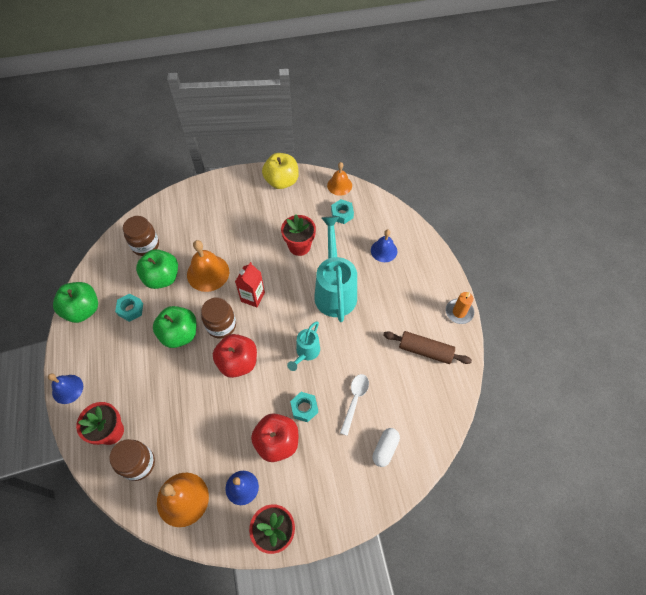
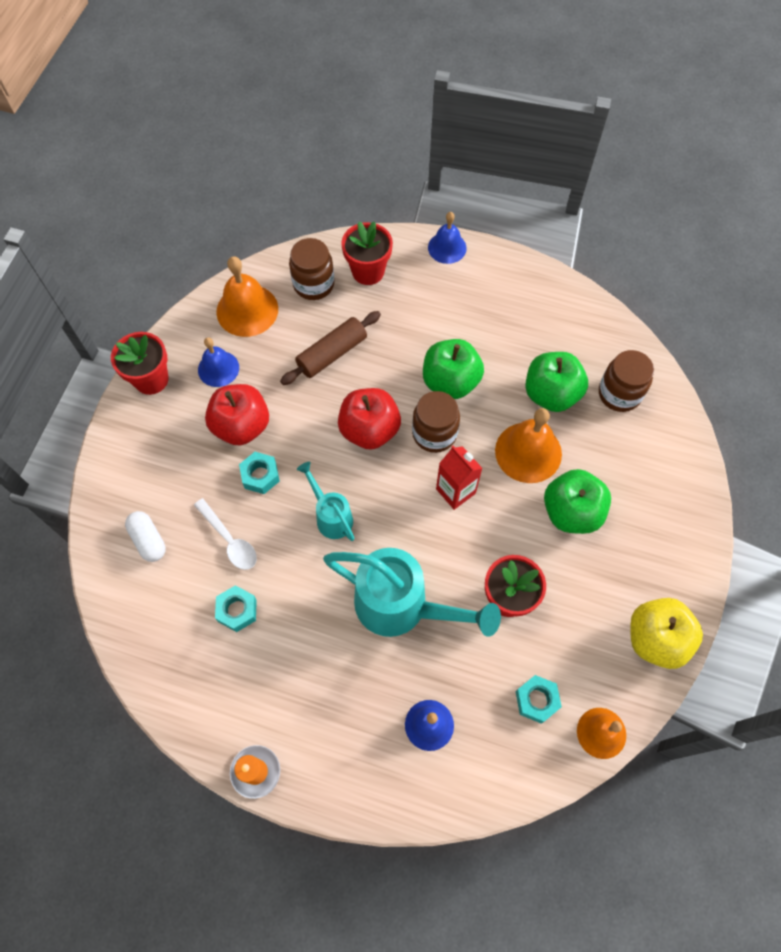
camera: 120 degrees right, 5 degrees up
green apple [53,282,98,323] -> green apple moved to [544,469,611,534]
turquoise nut [115,294,143,322] -> turquoise nut moved to [215,585,257,632]
brown rolling pin [383,331,472,364] -> brown rolling pin moved to [280,311,381,385]

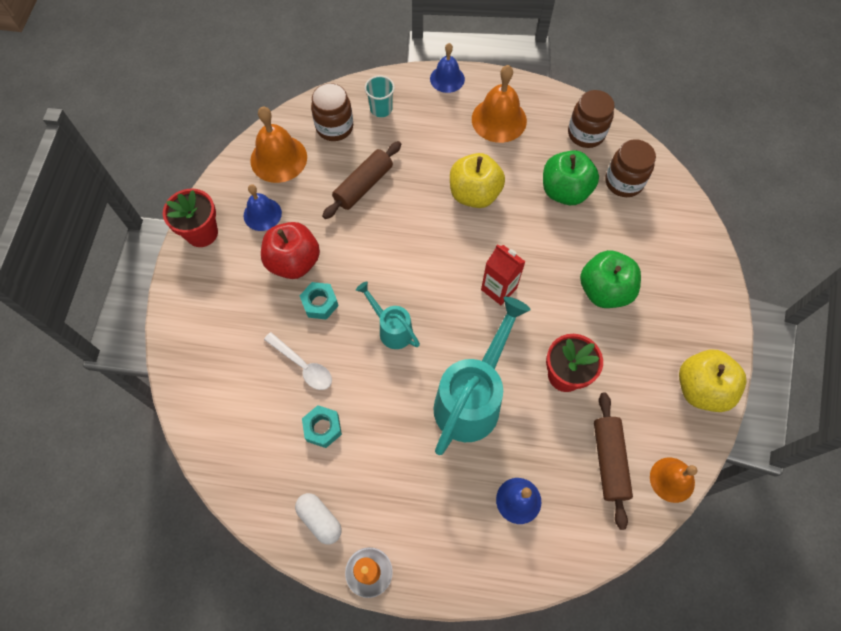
camera: 10 degrees left, 0 degrees up
white capsule [125,511,166,562] -> white capsule moved to [295,493,342,544]
turquoise watering can [323,548,501,637] -> turquoise watering can turned 75 degrees counterclockwise [434,296,531,455]
red apple [338,388,401,450] -> none
red flower pot [341,222,393,285] -> turquoise cup [365,76,395,117]
brown jar [412,391,460,453] -> brown jar moved to [568,90,615,148]
green apple [423,339,484,399] -> yellow apple [450,153,505,208]
orange bell [495,408,562,483] -> orange bell moved to [472,65,527,143]
turquoise nut [516,675,562,724] -> brown rolling pin [594,392,633,530]

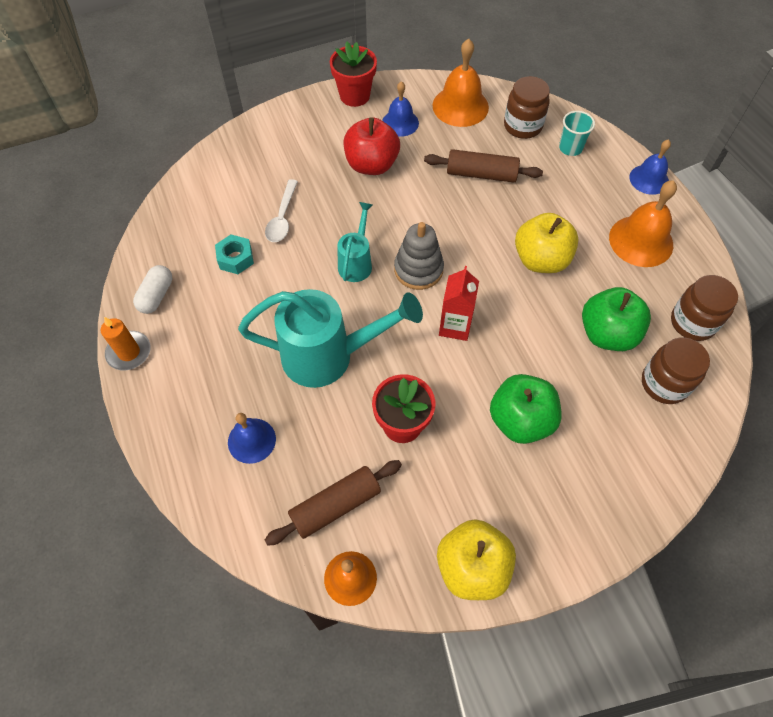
camera: 60 degrees right, 5 degrees down
turquoise nut [300,282,339,320] -> none
none -> grey stacking toy [394,222,444,290]

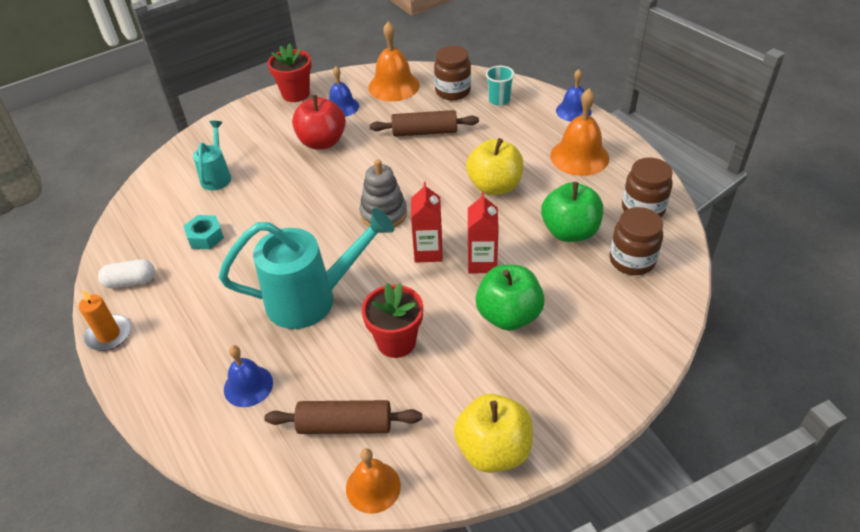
camera: 10 degrees left, 15 degrees down
white capsule [133,265,172,314] -> white capsule turned 75 degrees clockwise [98,259,155,288]
white spoon [265,179,298,242] -> none
brown rolling pin [265,460,402,546] -> brown rolling pin turned 45 degrees clockwise [264,400,422,434]
turquoise watering can [337,202,373,282] -> turquoise watering can moved to [193,121,231,190]
none -> red carton [468,192,499,273]

